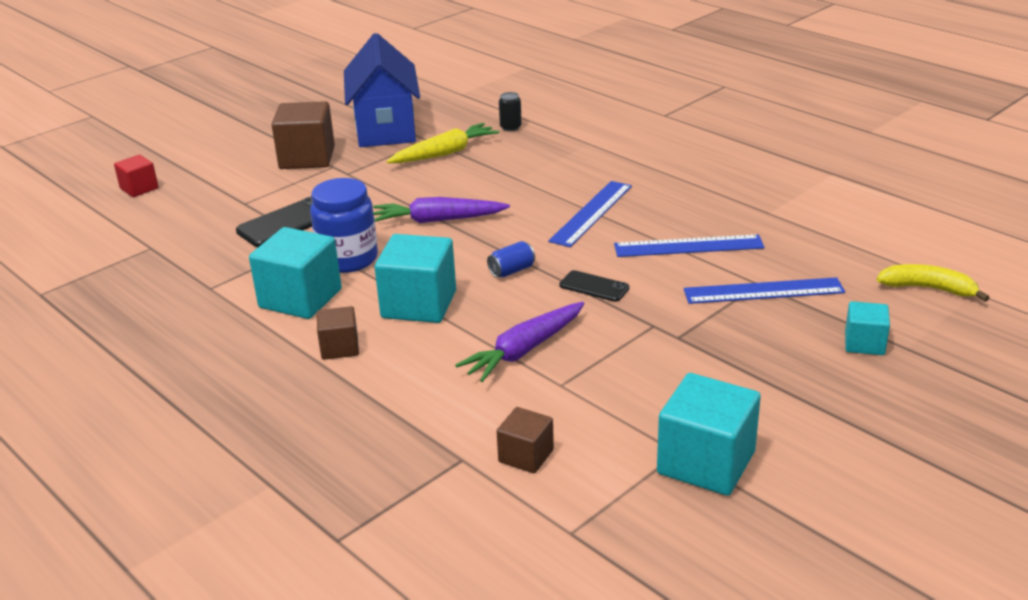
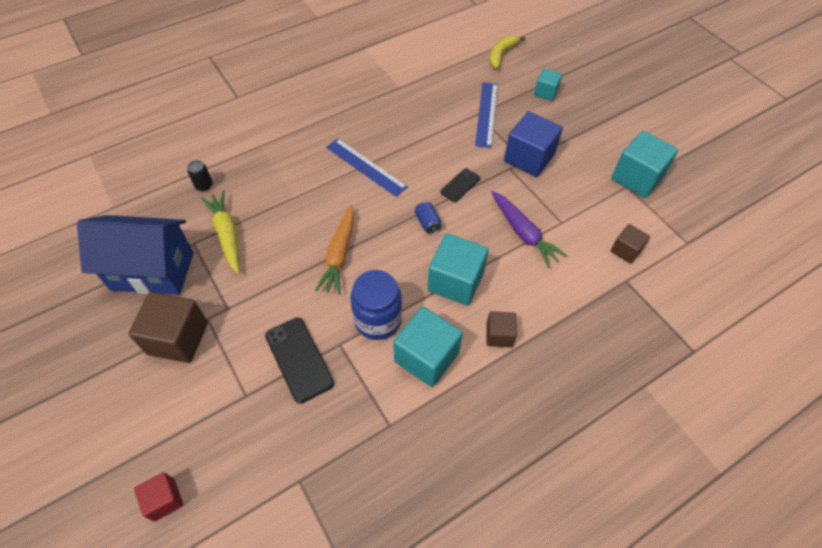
camera: 80 degrees left, 25 degrees up
purple carrot [373,197,510,223] -> orange carrot [315,205,354,295]
blue ruler [614,235,765,257] -> none
none -> blue cube [504,111,563,177]

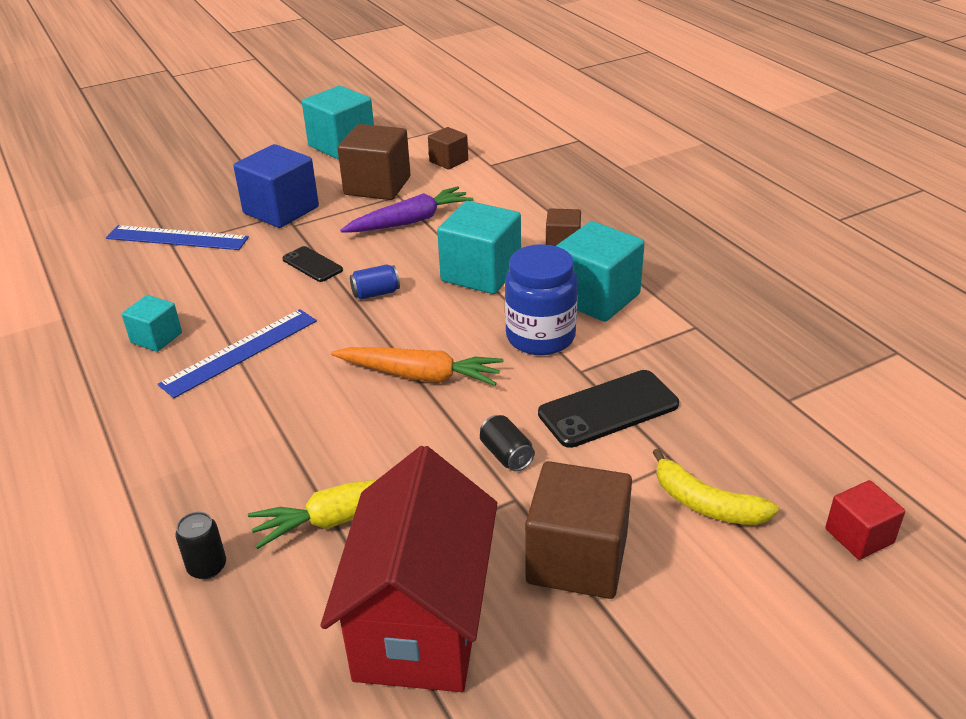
camera: 85 degrees left, 20 degrees down
blue house [77,215,194,295] -> red house [321,446,497,692]
yellow banana [489,36,526,69] -> yellow banana moved to [652,448,779,525]
turquoise cube [534,69,562,101] -> turquoise cube moved to [122,295,182,352]
none -> brown cube [338,124,411,200]
none -> black can [480,415,535,471]

